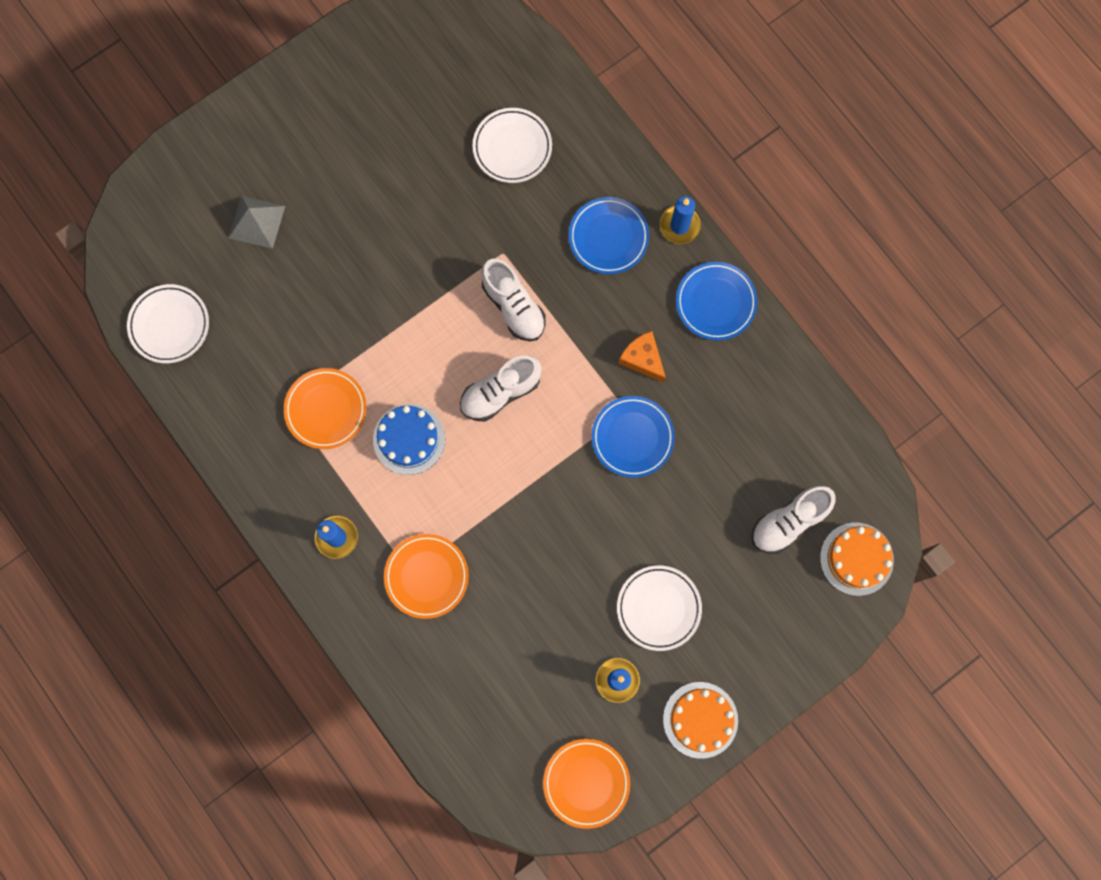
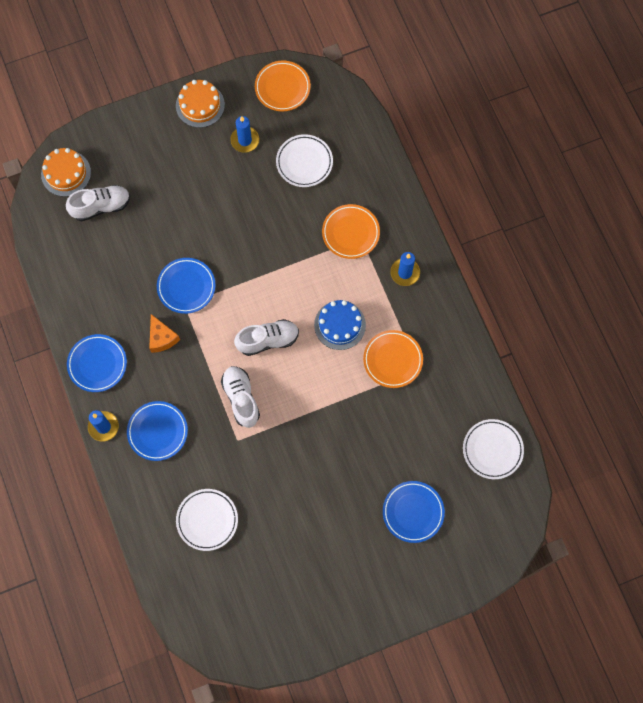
camera: 165 degrees left, 5 degrees down
grey pyramid [228,196,285,249] -> blue plate [383,481,445,543]
white plate [617,565,702,651] -> white plate moved to [276,134,333,187]

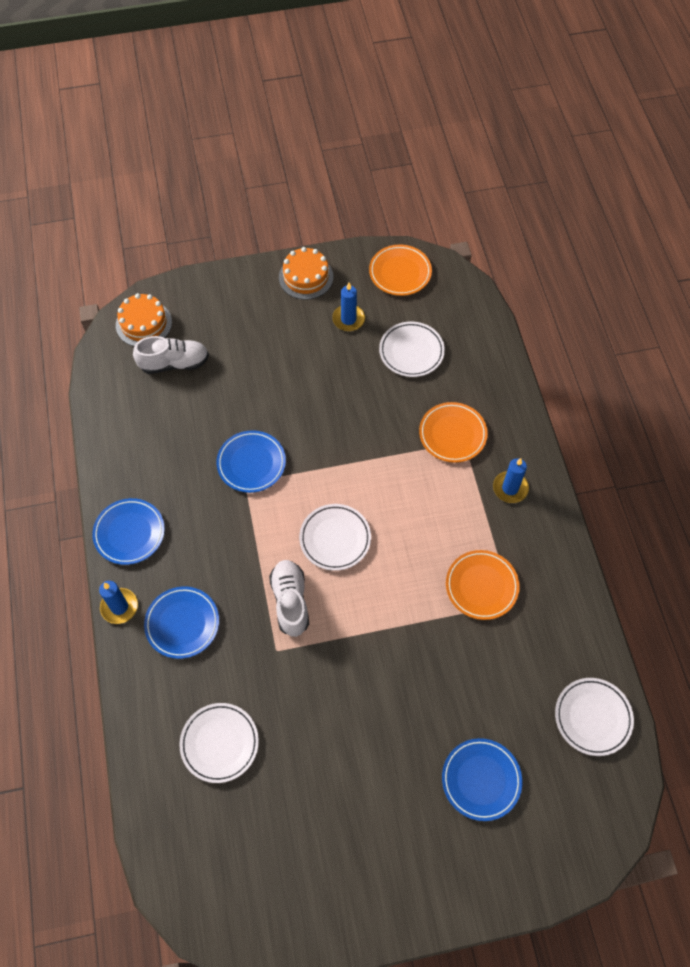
camera: 10 degrees right, 10 degrees down
orange cheese [149,314,180,353] -> none
white shoe [234,319,299,356] -> white plate [299,504,371,571]
blue cake [314,300,366,350] -> none

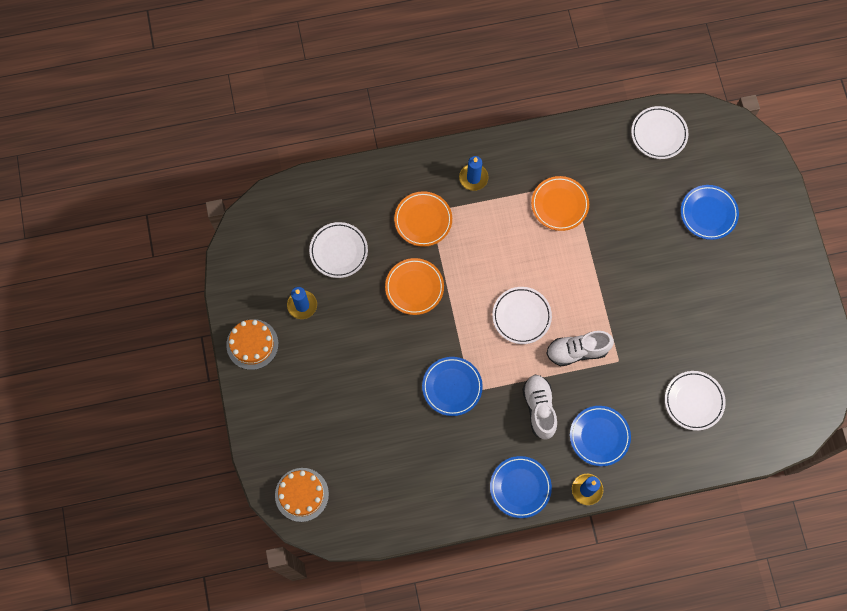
camera: 90 degrees left, 10 degrees up
white shoe [133,336,209,374] -> white shoe moved to [522,375,557,440]
orange plate [369,245,432,296] -> orange plate moved to [385,258,444,315]

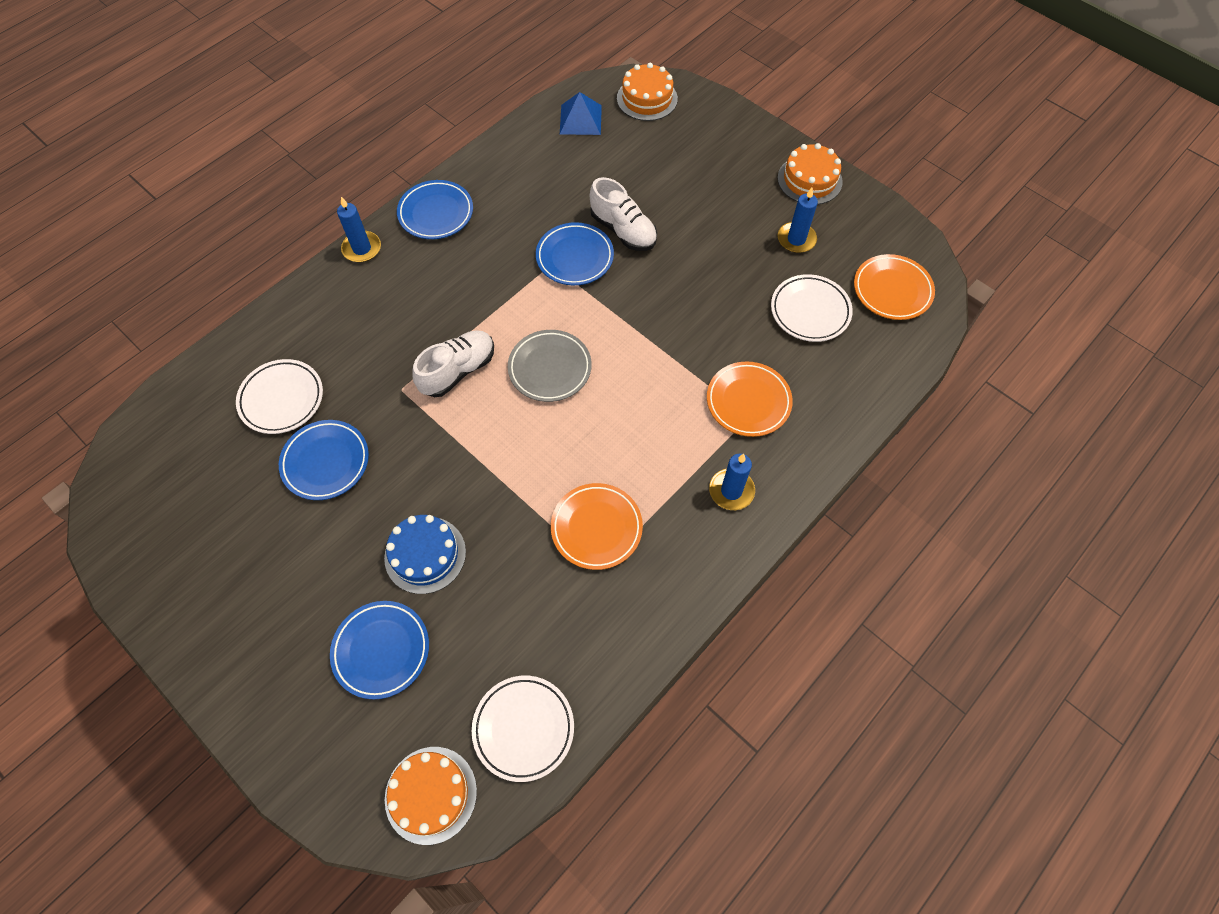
camera: 145 degrees right, 10 degrees down
orange plate [385,258,444,315] -> orange plate moved to [854,254,935,320]
white plate [492,287,552,344] -> grey plate [508,330,592,402]
white shoe [522,375,557,440] -> white shoe moved to [590,177,657,251]
blue plate [570,406,631,466] -> blue plate moved to [279,420,369,500]
none -> blue cake [384,515,466,594]
none -> orange cake [385,747,477,845]
none -> blue pyramid [560,92,602,135]

